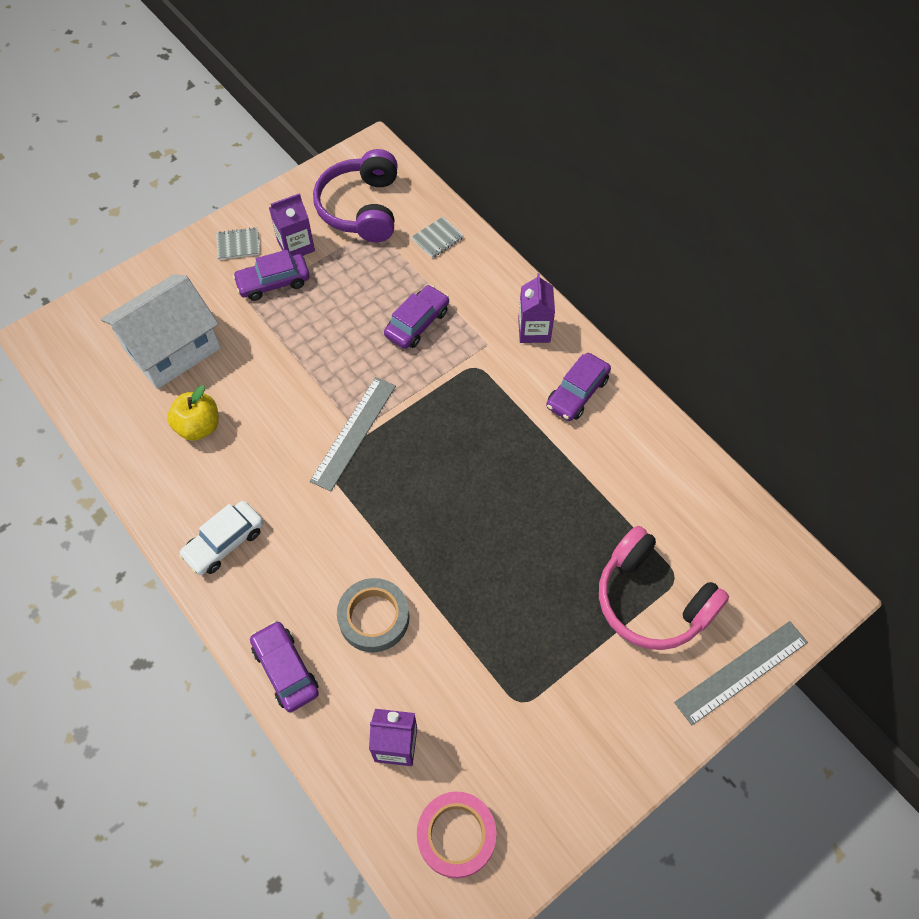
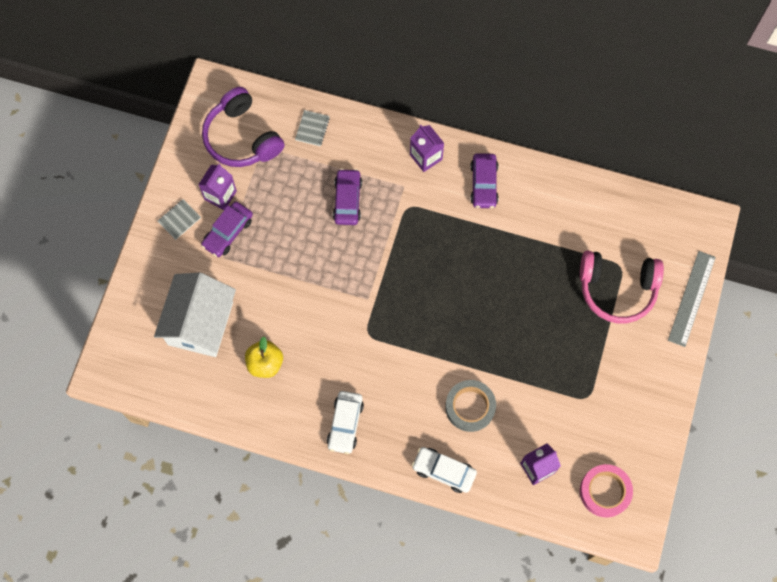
camera: 35 degrees left, 10 degrees up
purple car [250,621,319,712] -> white car [412,447,477,493]
grey ruler [310,377,396,491] -> none

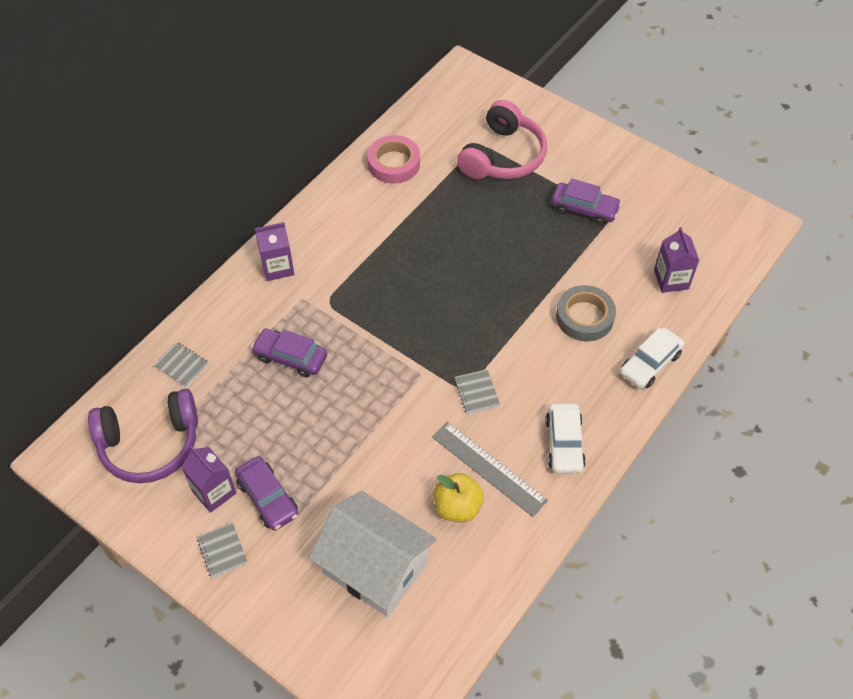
camera: 70 degrees left, 15 degrees down
white car [327,391,364,454] -> white car turned 60 degrees clockwise [545,403,586,474]
purple car [470,153,499,208] -> purple car moved to [551,179,621,225]
pink tape [580,464,633,518] -> pink tape moved to [367,135,420,184]
grey ruler [668,251,716,347] -> grey ruler moved to [432,422,548,517]
none -> grey notebook [454,369,500,415]

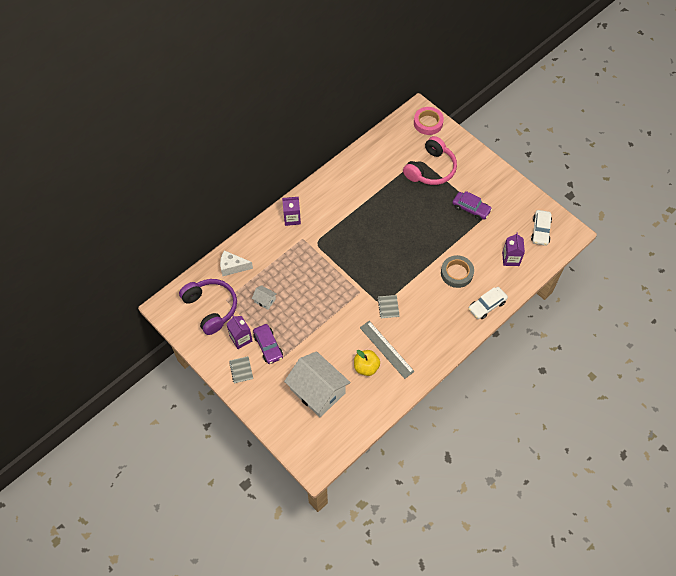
camera: 10 degrees right, 5 degrees up
purple headphones [88,389,198,483] -> purple headphones turned 120 degrees counterclockwise [179,279,237,335]
grey notebook [154,342,209,387] -> white cheese [220,250,253,276]
purple car [251,328,327,378] -> none
pink tape [367,135,420,184] -> pink tape moved to [414,107,444,135]
white car [545,403,586,474] -> white car moved to [531,210,552,246]
none -> white house [252,285,277,310]

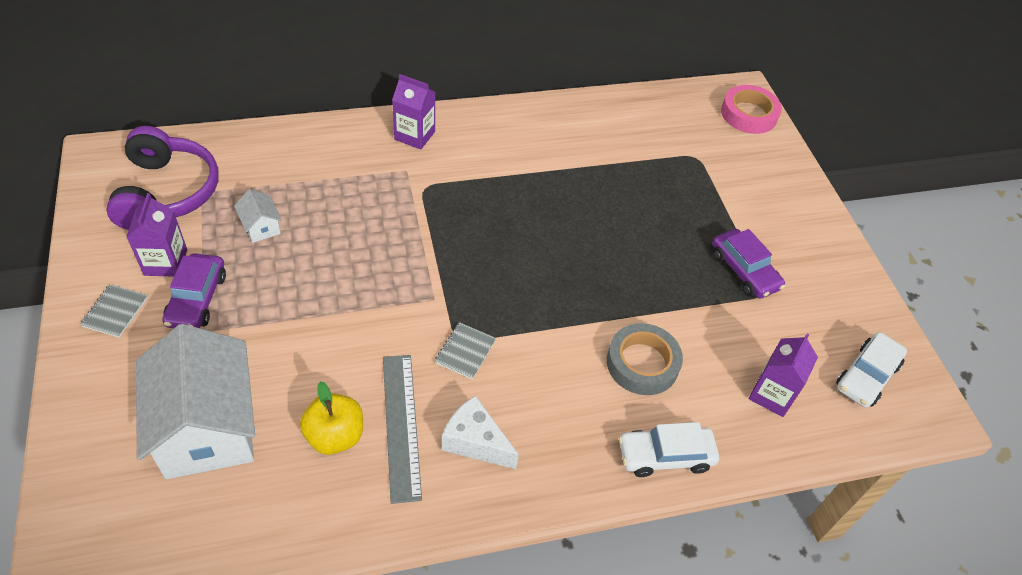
camera: 25 degrees right, 10 degrees down
white cheese [220,250,253,276] -> white cheese moved to [442,395,519,469]
pink headphones [403,136,457,185] -> none

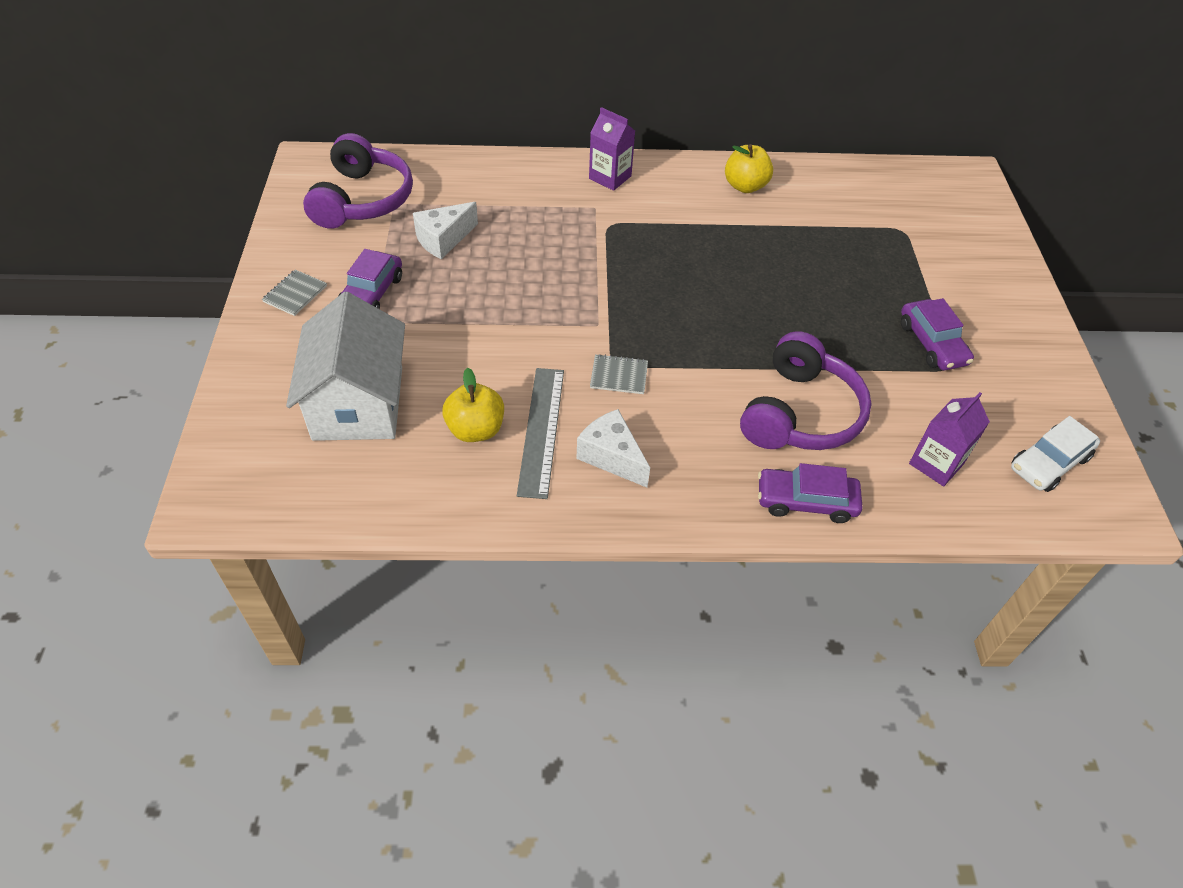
camera: 15 degrees right, 0 degrees up
purple carton [126,193,187,277] -> none
white house [234,189,282,243] -> white cheese [413,202,478,259]
grey notebook [435,322,496,380] -> grey notebook turned 60 degrees clockwise [590,354,648,394]
grey tape [607,323,683,395] -> purple headphones [740,331,872,450]
white car [619,422,719,477] -> purple car [758,463,863,523]
pink tape [721,85,782,134] -> none
none -> yellow apple [725,144,773,193]

